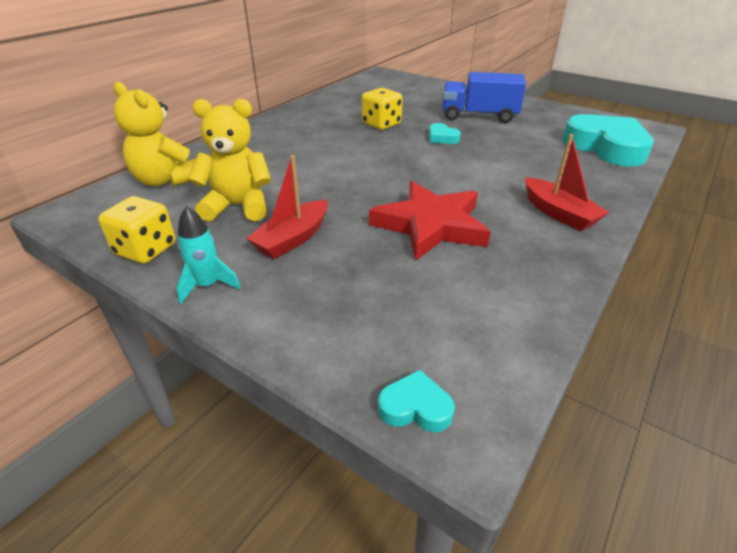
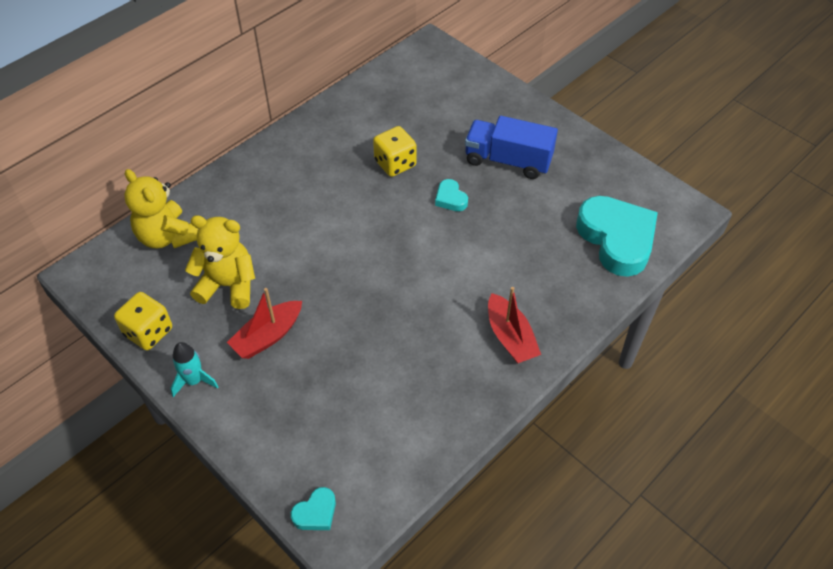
camera: 10 degrees right, 15 degrees up
red star [369,181,491,261] -> none
turquoise heart [378,370,455,432] -> turquoise heart turned 120 degrees clockwise [291,487,336,530]

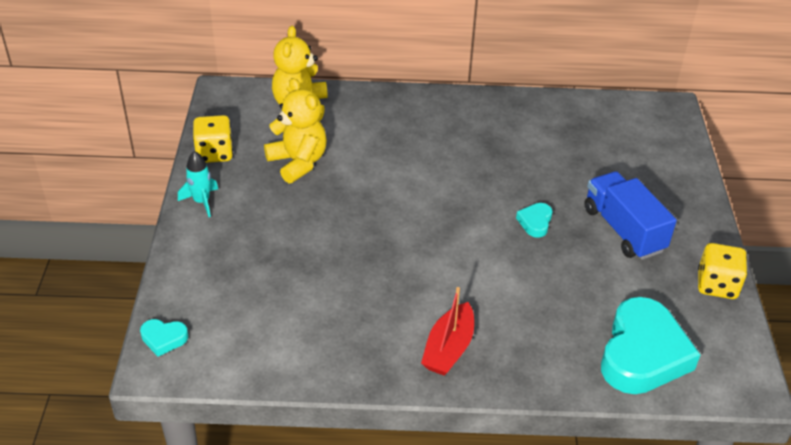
camera: 45 degrees right, 10 degrees down
red boat [227,288,302,359] -> none
yellow dice [373,126,417,177] -> yellow dice moved to [698,243,747,299]

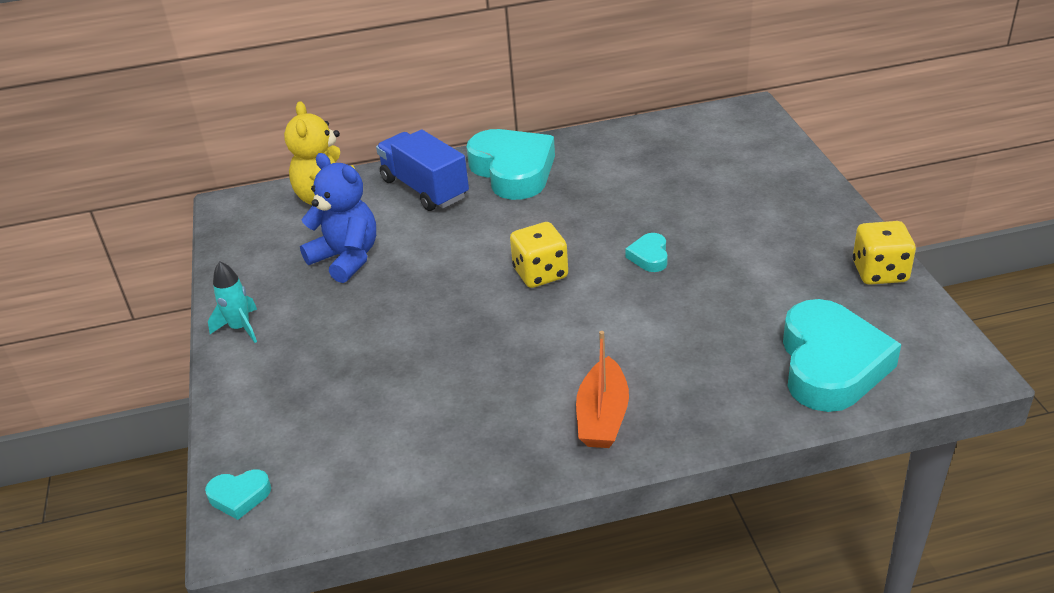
camera: 10 degrees left, 5 degrees down
yellow dice [193,115,233,163] -> yellow dice moved to [510,222,568,288]
yellow teddy bear [264,78,327,184] -> blue teddy bear [300,153,376,283]
red boat [421,287,474,376] -> orange boat [576,331,629,448]
blue truck [584,171,677,260] -> blue truck moved to [376,130,469,211]
none -> turquoise heart [466,129,555,200]

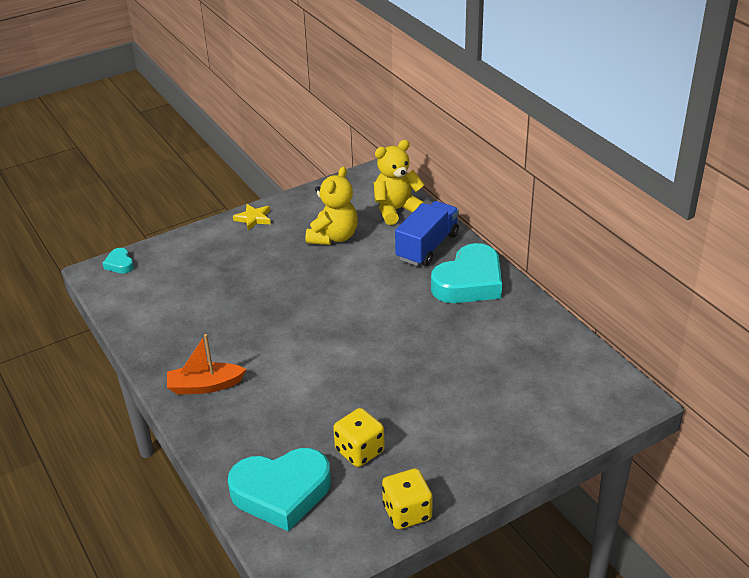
camera: 70 degrees right, 0 degrees up
turquoise rocket [208,261,257,343] -> yellow star [233,204,271,230]
blue teddy bear [300,153,376,283] -> yellow teddy bear [306,166,358,245]
yellow dice [510,222,568,288] -> yellow dice moved to [333,408,385,467]
turquoise heart [625,233,668,272] -> none

